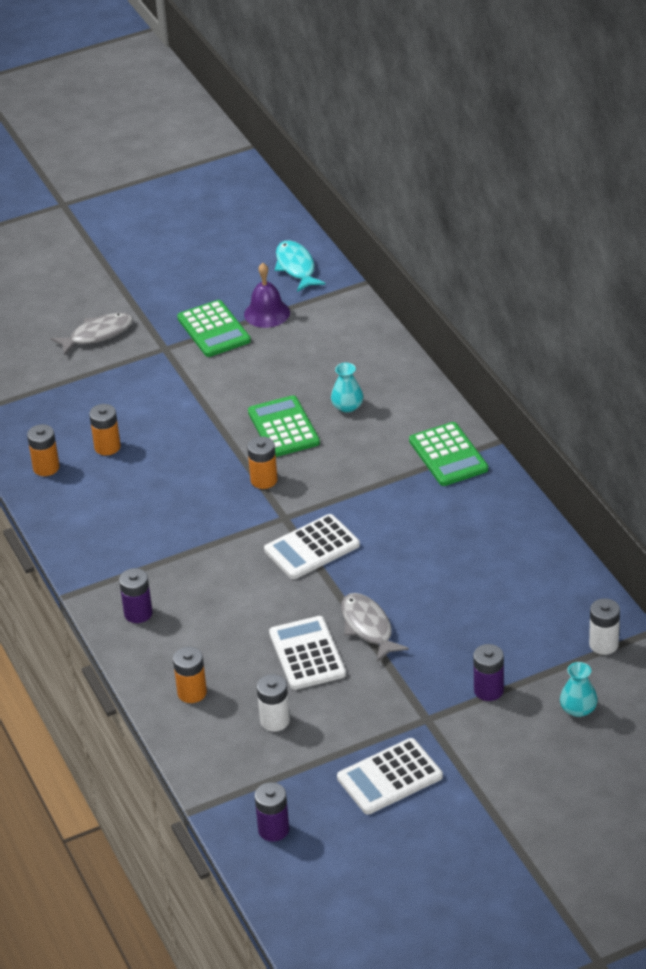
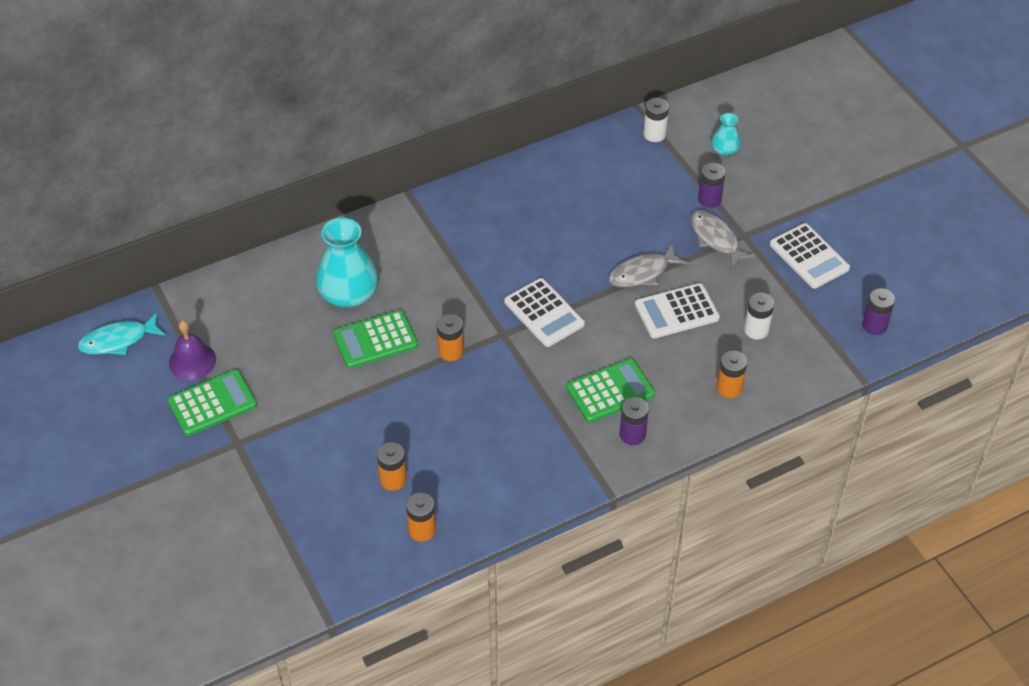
camera: 95 degrees left, 10 degrees up
grey fish [51,313,133,356] -> grey fish moved to [690,210,755,269]
turquoise vase [331,363,363,413] -> turquoise vase [316,218,378,307], size x2.00
green calculator [409,422,488,486] -> green calculator moved to [566,358,655,422]

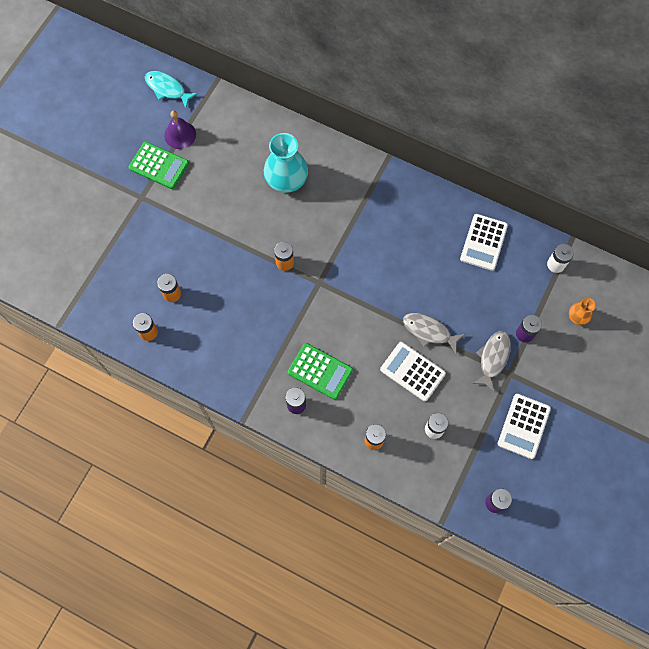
camera: 55 degrees right, 20 degrees up
green calculator [333,310,418,369] -> none
white calculator [504,278,585,347] -> white calculator moved to [460,214,508,271]
turquoise vase [712,113,740,156] -> orange vase [569,298,596,325]

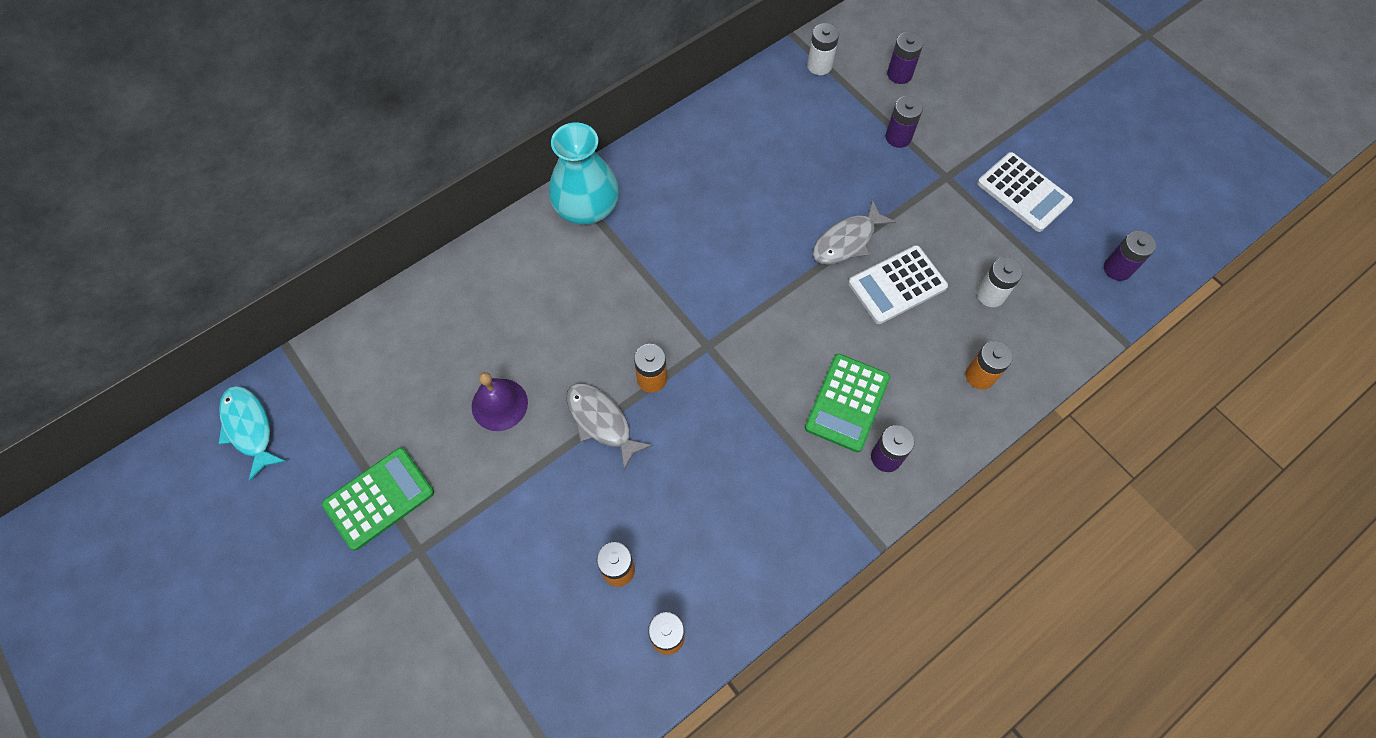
camera: 65 degrees left, 5 degrees down
turquoise fish [145,71,198,108] -> turquoise fish turned 90 degrees clockwise [218,386,287,481]
purple bell [164,110,196,149] -> purple bell moved to [472,372,528,431]
turquoise vase [264,133,308,193] -> turquoise vase moved to [549,122,619,225]
green calculator [288,343,353,400] -> green calculator turned 150 degrees clockwise [805,354,890,452]
white calculator [460,214,508,271] -> none
grey fish [473,331,511,392] -> grey fish moved to [566,383,653,470]
orange vase [569,298,596,325] -> purple battery [887,32,923,84]

